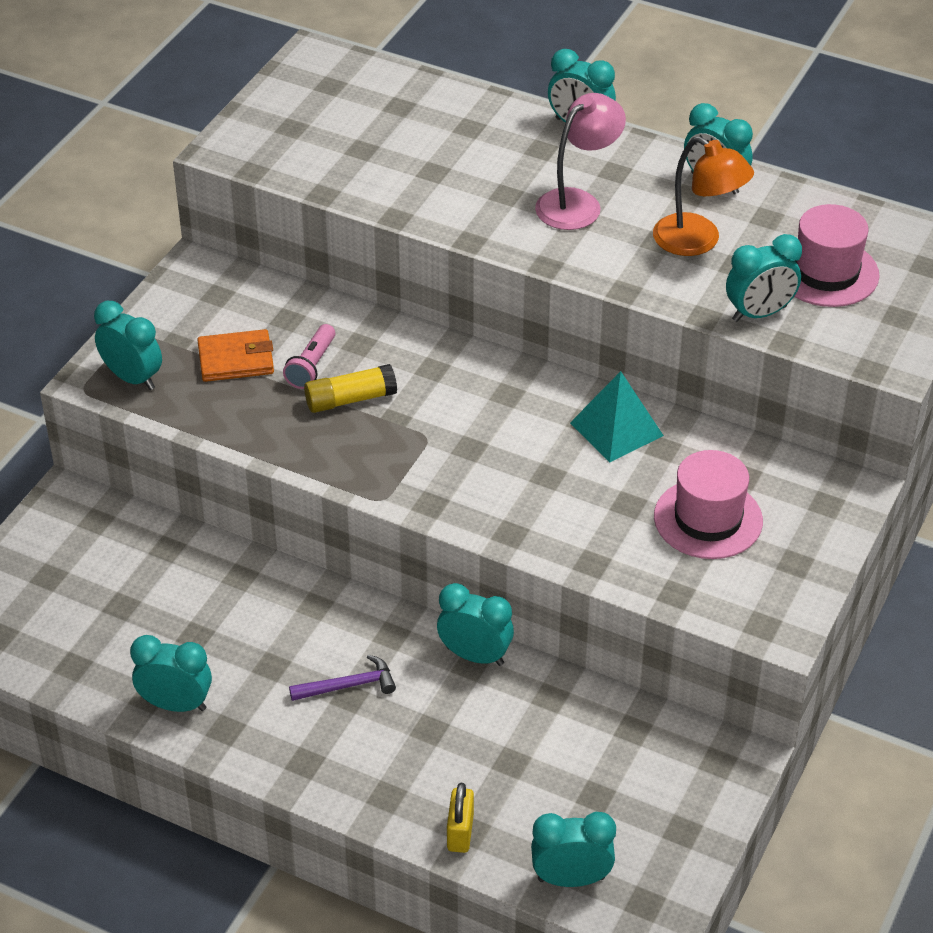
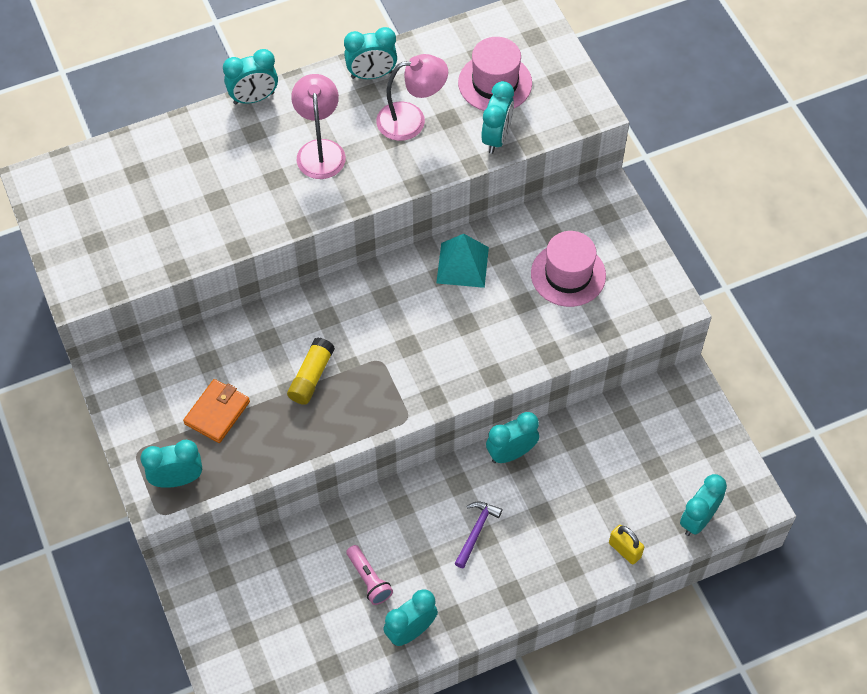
camera: 50 degrees left, 15 degrees up
pink flashlight [283,324,335,389] -> pink flashlight moved to [346,545,393,605]
orange lamp [653,136,754,256] -> pink lamp [376,54,448,141]

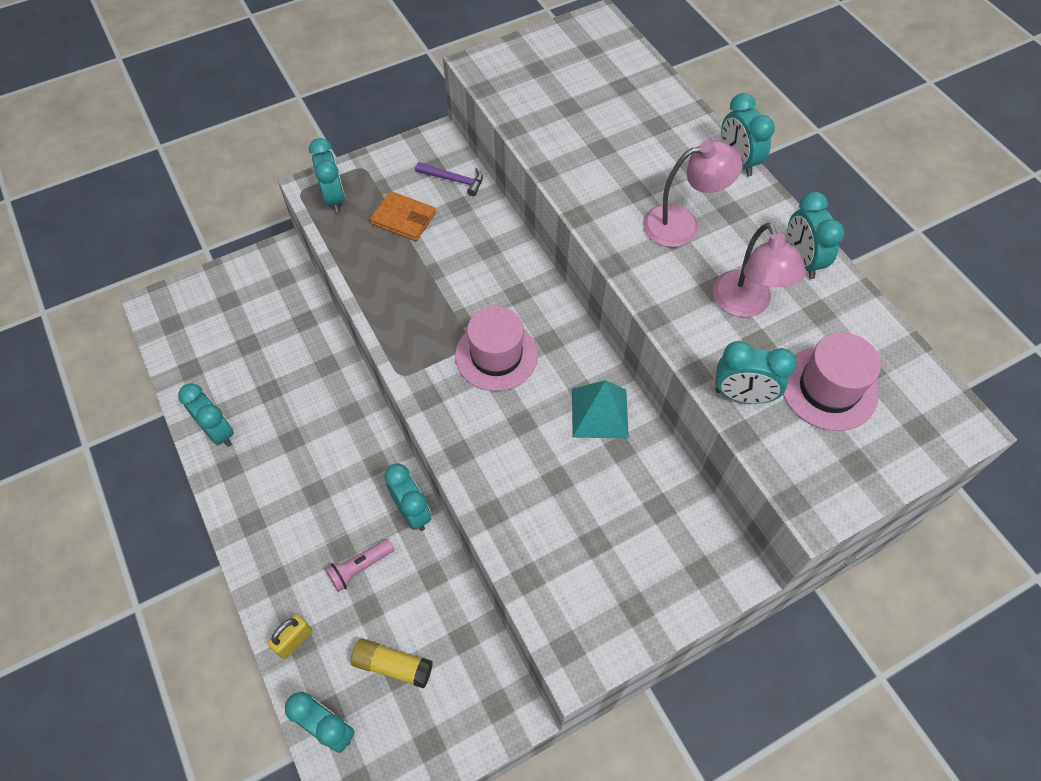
camera: 85 degrees right, 0 degrees up
yellow glue stick [287,337,335,405] -> yellow glue stick moved to [350,639,433,689]
pink flashlight [346,545,393,605] -> pink flashlight moved to [325,539,394,592]
purple hammer [454,502,502,568] -> purple hammer moved to [416,162,483,196]
pink hat [531,231,606,307] -> pink hat moved to [455,306,538,391]

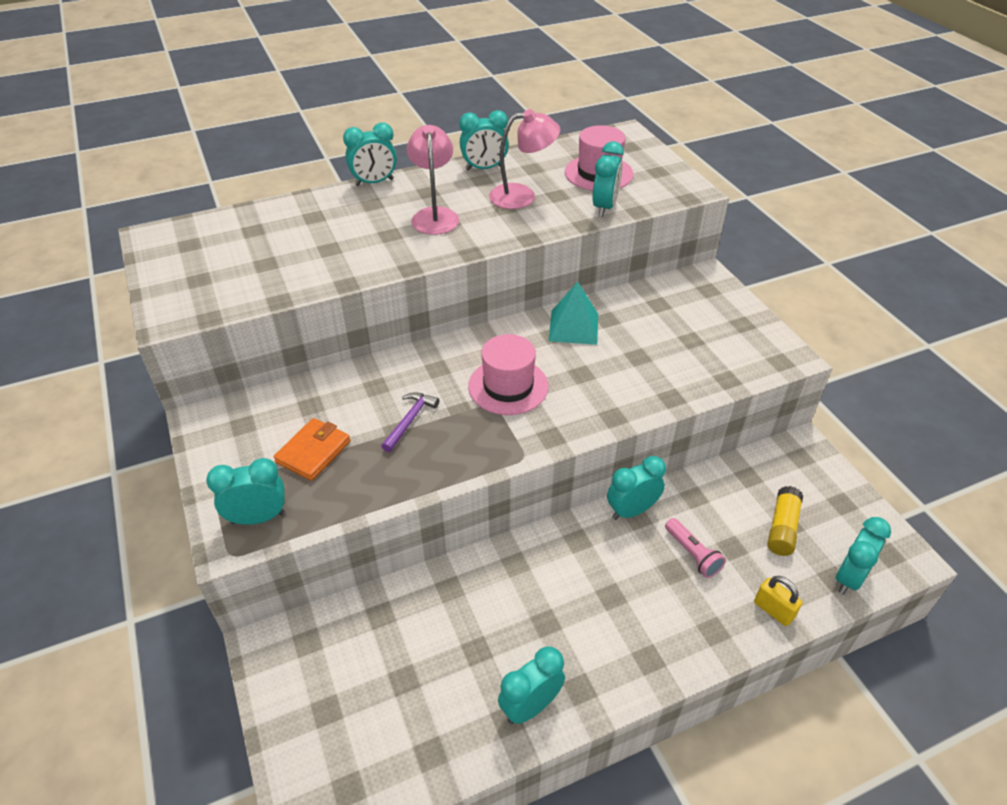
camera: 85 degrees left, 15 degrees down
purple hammer [416,162,483,196] -> purple hammer moved to [381,392,439,452]

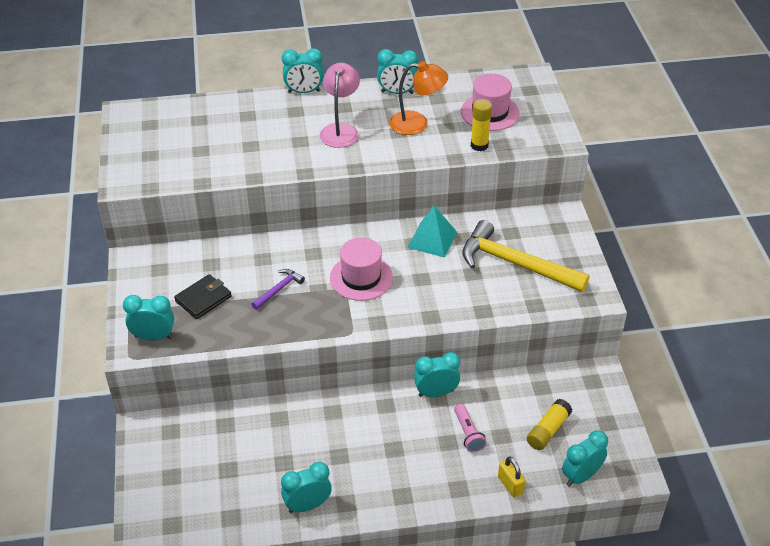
camera: 15 degrees right, 0 degrees up
orange wallet [274,418,351,481] -> black wallet [174,274,232,319]
pink lamp [489,109,560,209] -> orange lamp [389,61,448,135]
turquoise clock [593,141,624,217] -> yellow glue stick [471,99,492,151]
none -> yellow hammer [462,220,590,292]

